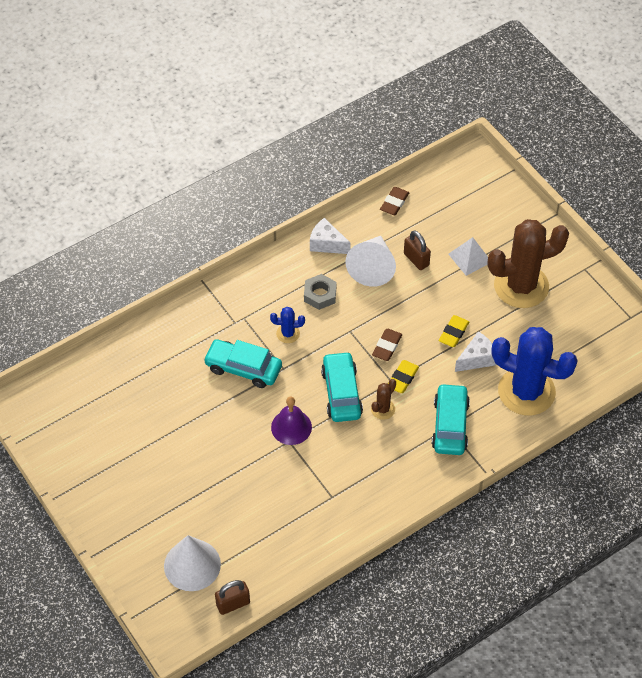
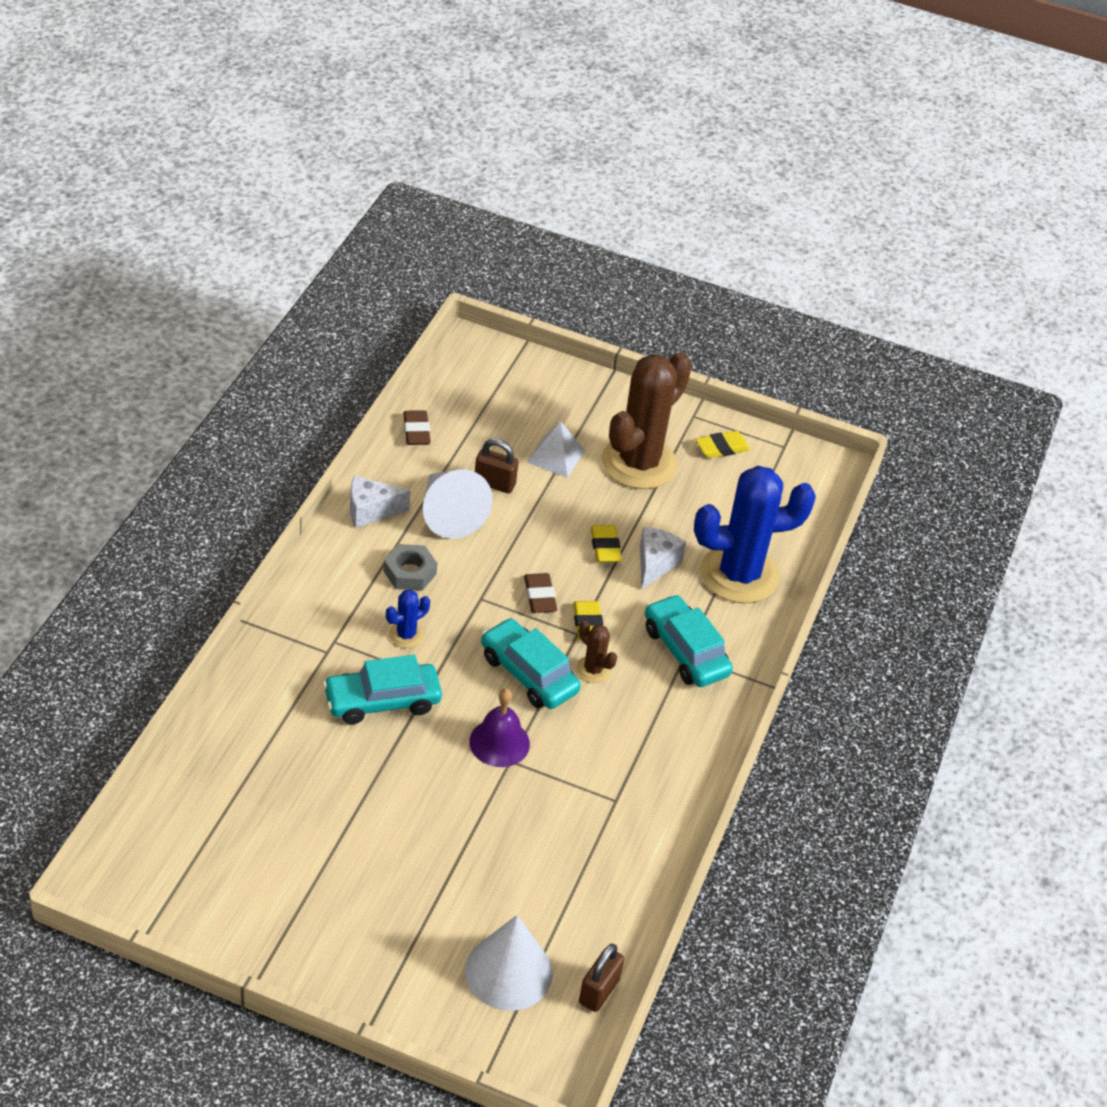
camera: 40 degrees left, 10 degrees down
brown cactus [371,379,396,420] -> brown cactus turned 45 degrees counterclockwise [576,621,617,683]
none -> yellow eraser [695,431,750,458]

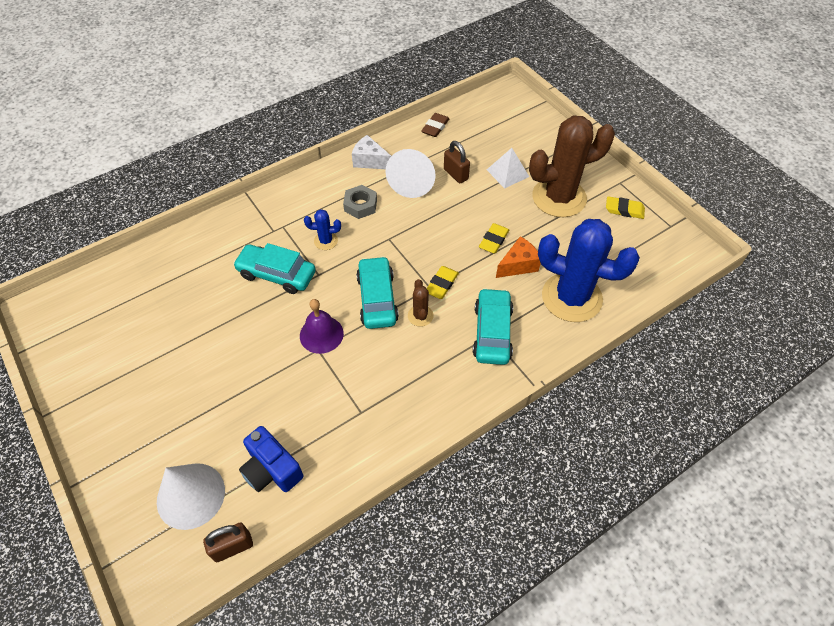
camera: 40 degrees right, 10 degrees up
brown eraser [524,573,557,613] -> none
white cheese [640,527,686,589] -> orange cheese [496,236,541,278]
none -> blue camera [239,426,303,492]

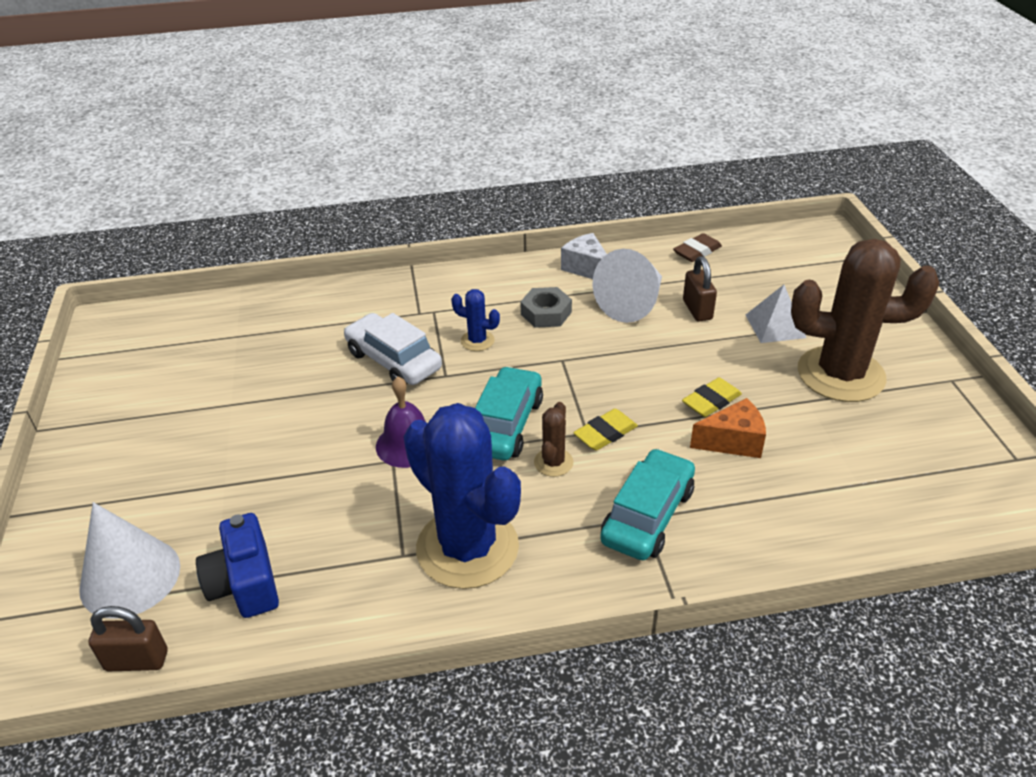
camera: 25 degrees right, 15 degrees down
turquoise car [233,243,316,294] -> white car [344,313,442,385]
blue cactus [538,219,640,322] -> blue cactus moved to [404,403,521,589]
yellow eraser [606,196,645,219] -> none

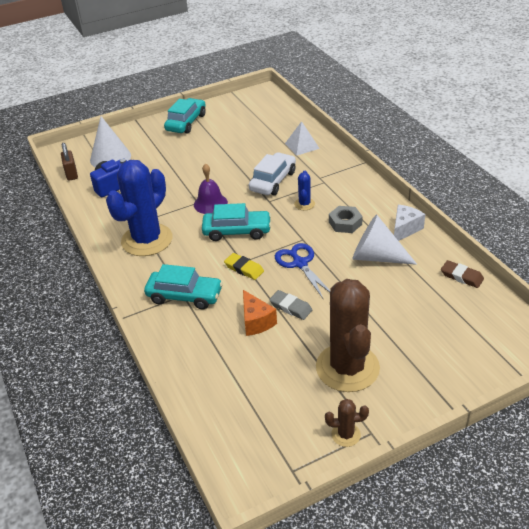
camera: 75 degrees right, 0 degrees up
brown cactus [534,402,574,477] -> brown cactus moved to [325,399,369,447]
yellow eraser [682,377,742,417] -> grey eraser [269,290,312,320]
brown padlock [683,256,717,322] -> none
white pyramid [746,285,806,343] -> white pyramid moved to [285,121,320,156]
none -> turquoise car [164,98,206,134]
none -> blue scissors [275,243,330,298]

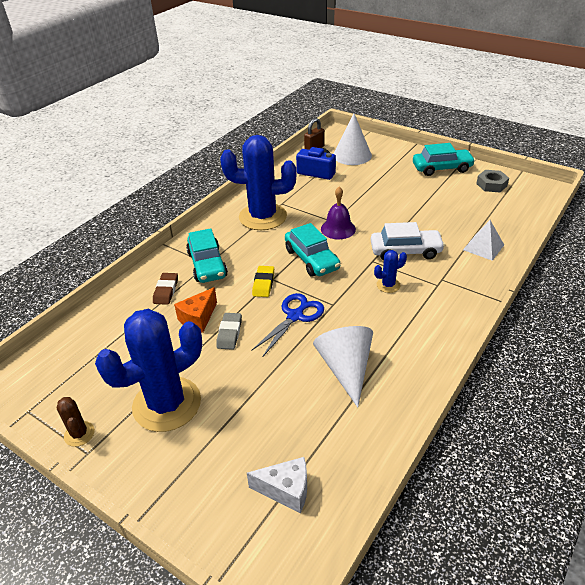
camera: 60 degrees right, 0 degrees up
brown cactus [316,279,380,392] -> blue cactus [95,309,202,432]
grey nut [329,206,363,233] -> grey nut moved to [476,170,509,192]
white cheese [394,205,425,241] -> white cheese moved to [247,457,307,513]
brown eraser [441,260,484,288] -> brown eraser moved to [153,273,178,305]

